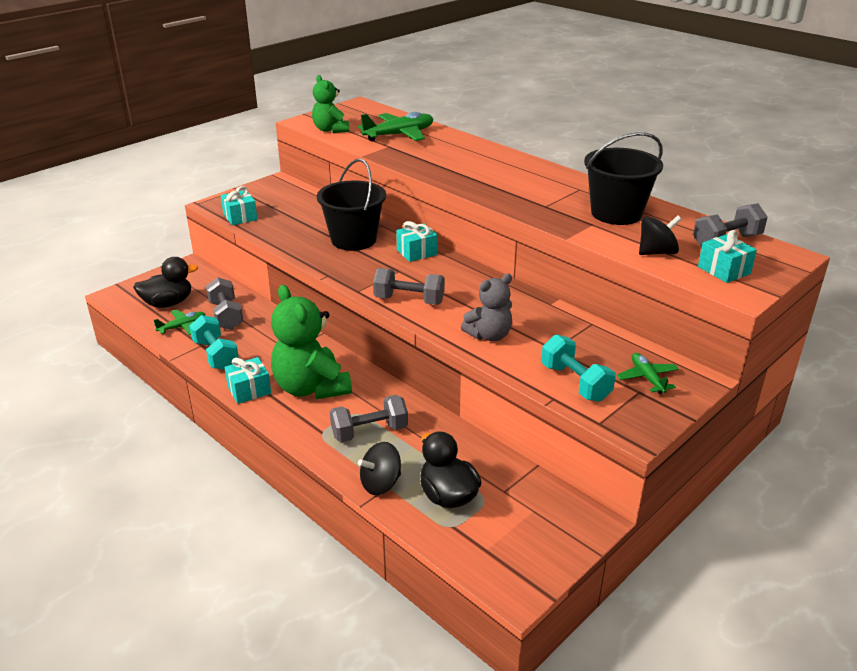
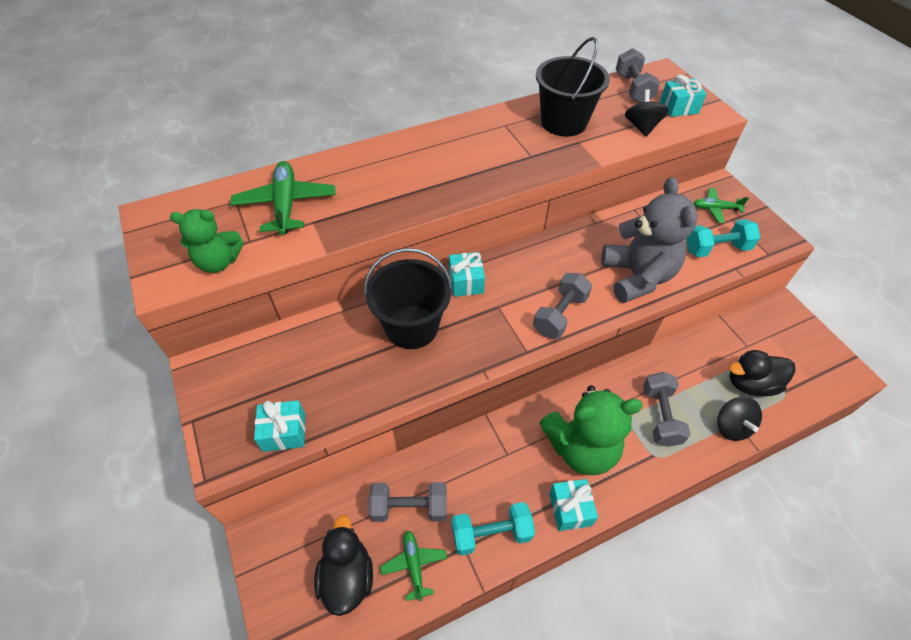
camera: 70 degrees left, 20 degrees up
grey teddy bear [461,274,512,341] -> grey teddy bear [601,177,697,303], size x1.66

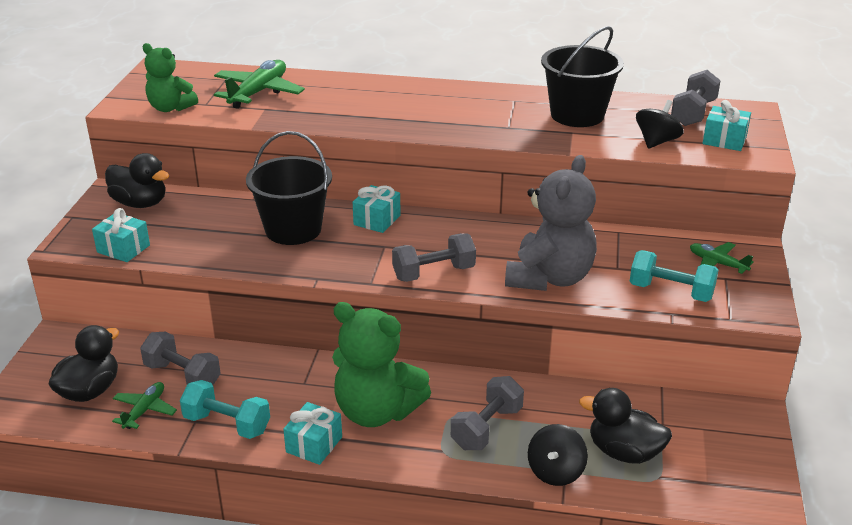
camera: 35 degrees right, 20 degrees down
none -> black duck [105,153,169,208]

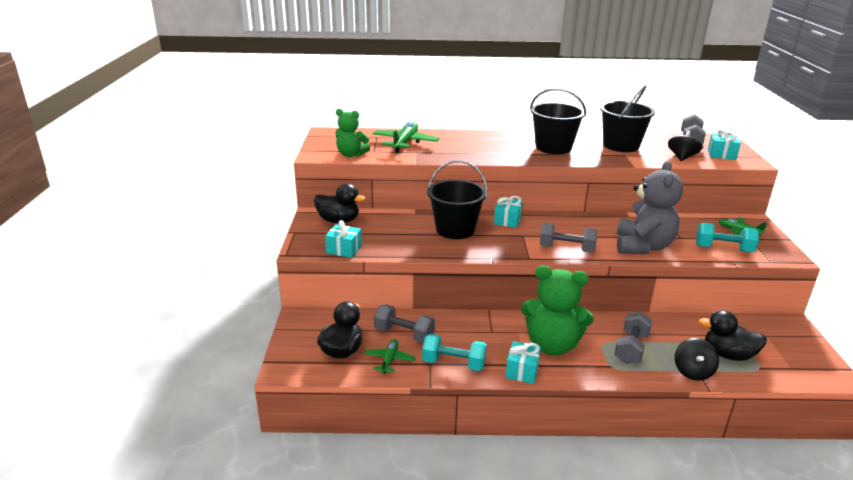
camera: 10 degrees left, 5 degrees down
grey dumbbell [392,233,476,282] -> grey dumbbell turned 45 degrees clockwise [540,223,597,253]
none -> black bucket [530,88,586,154]

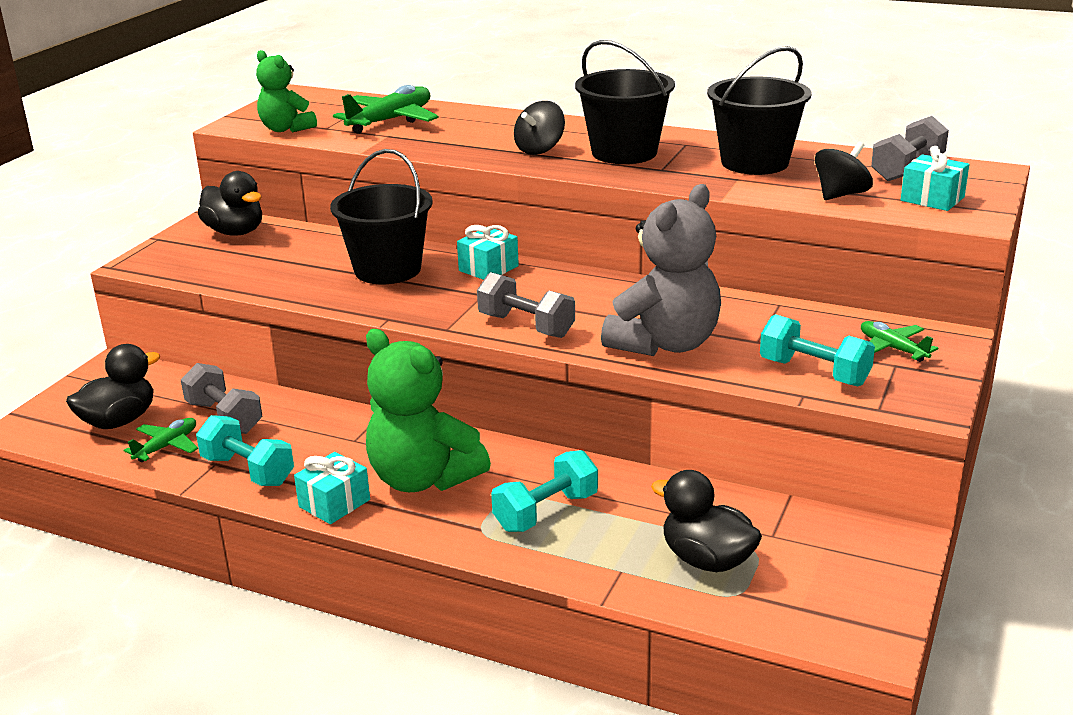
camera: 25 degrees right, 0 degrees up
turquoise gift [325,220,362,258] -> none
grey dumbbell [614,311,652,364] -> turquoise dumbbell [491,450,598,532]
black spinning top [675,338,719,381] -> black spinning top moved to [514,101,565,155]

